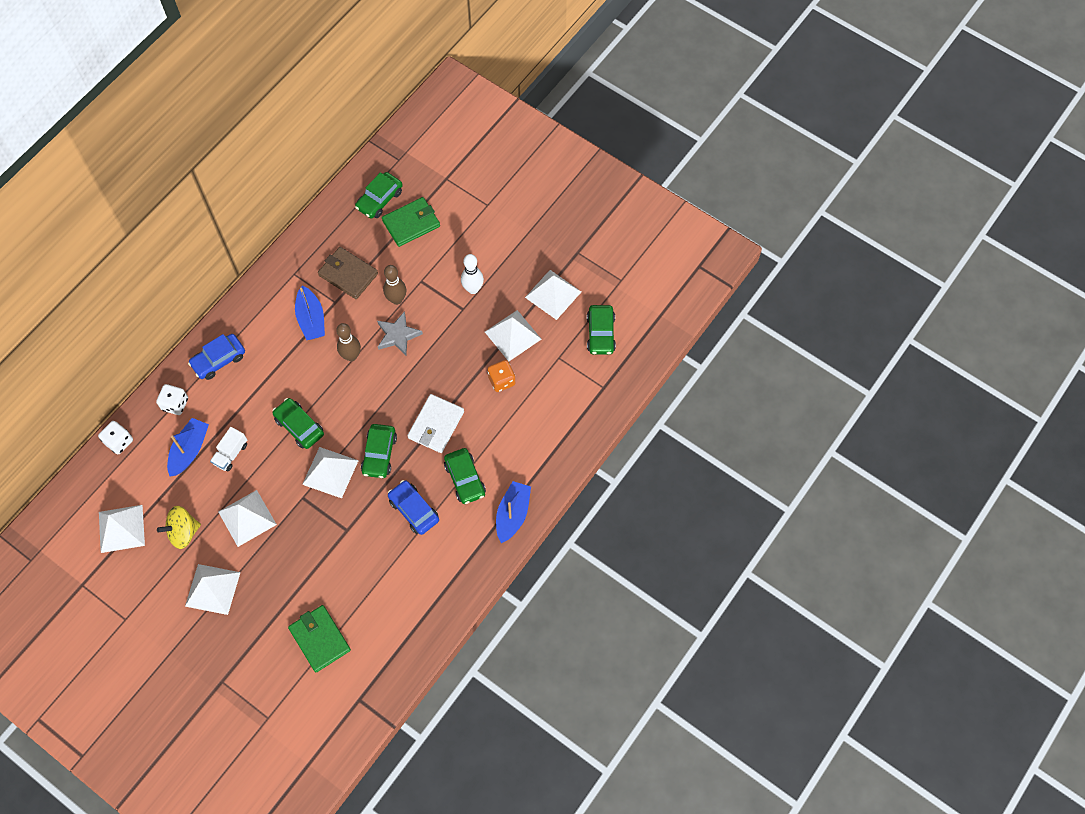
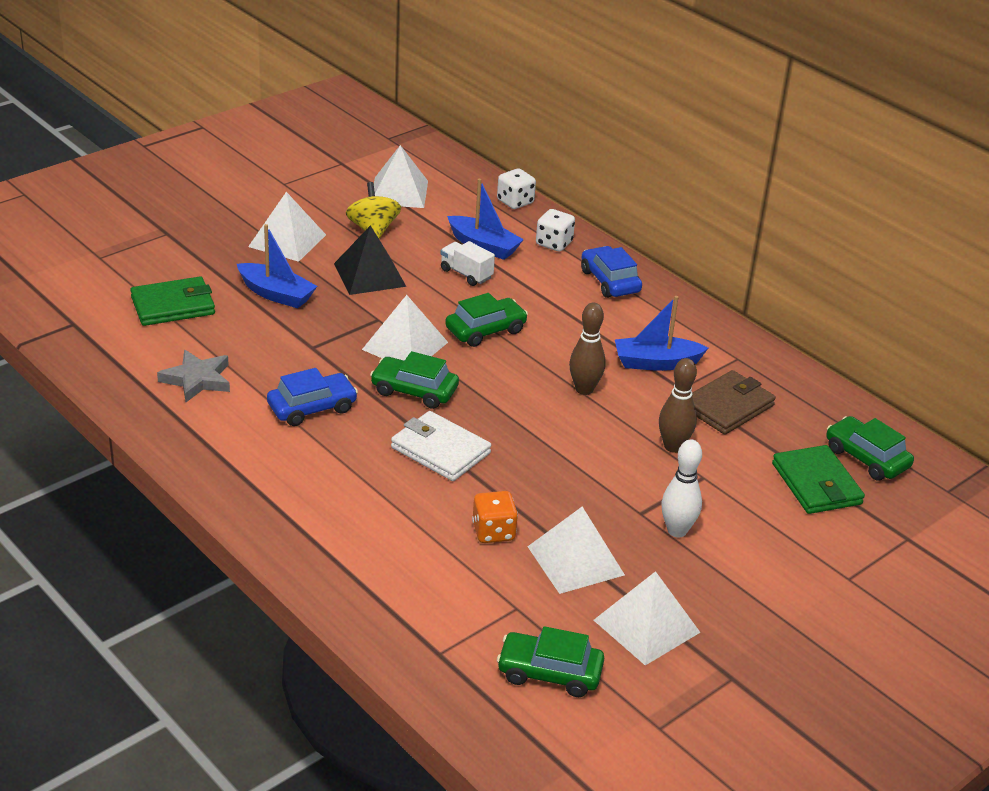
camera: 100 degrees right, 30 degrees down
white pyramid [218,490,277,547] -> black pyramid [334,225,406,295]
grey star [377,311,423,356] -> grey star moved to [157,350,230,402]
green car [444,448,486,504] -> none
blue boat [496,481,531,543] -> blue boat moved to [237,224,317,308]

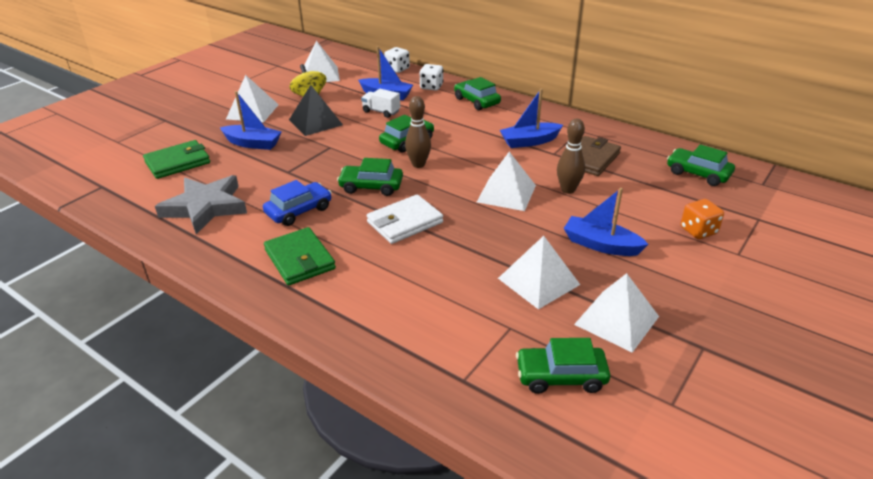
camera: 10 degrees left, 0 degrees up
grey star [157,350,230,402] -> grey star [155,175,247,234], size x1.52
white pyramid [362,295,448,361] -> white pyramid moved to [477,152,536,211]
white wallet [391,411,491,481] -> white wallet turned 60 degrees counterclockwise [367,194,443,244]
orange dice [472,491,518,543] -> orange dice moved to [681,199,724,239]
brown bowling pin [569,303,606,395] -> brown bowling pin moved to [405,96,431,168]
blue car [581,246,642,298] -> green car [454,77,501,110]
white bowling pin [661,439,702,537] -> blue boat [564,188,648,256]
green wallet [772,445,865,514] -> green wallet moved to [264,227,336,285]

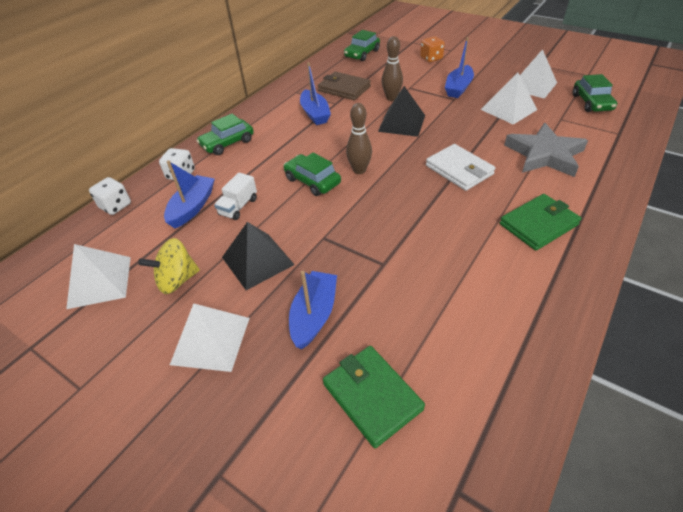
camera: 90 degrees left, 10 degrees up
grey star [155,175,247,234] -> grey star moved to [504,123,588,177]
blue car [263,180,332,226] -> none
green car [337,158,403,196] -> none
white pyramid [477,152,536,211] -> black pyramid [378,86,425,137]

